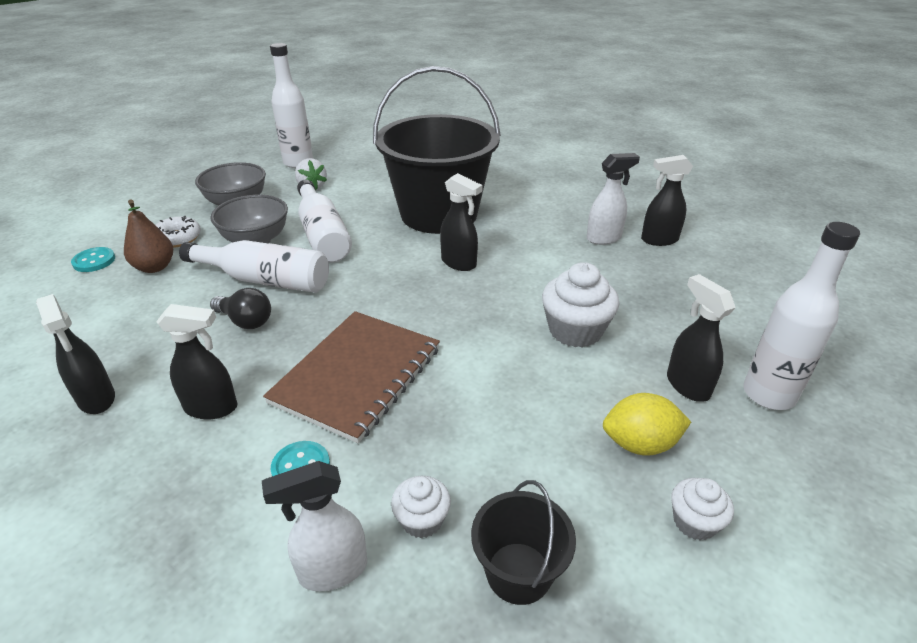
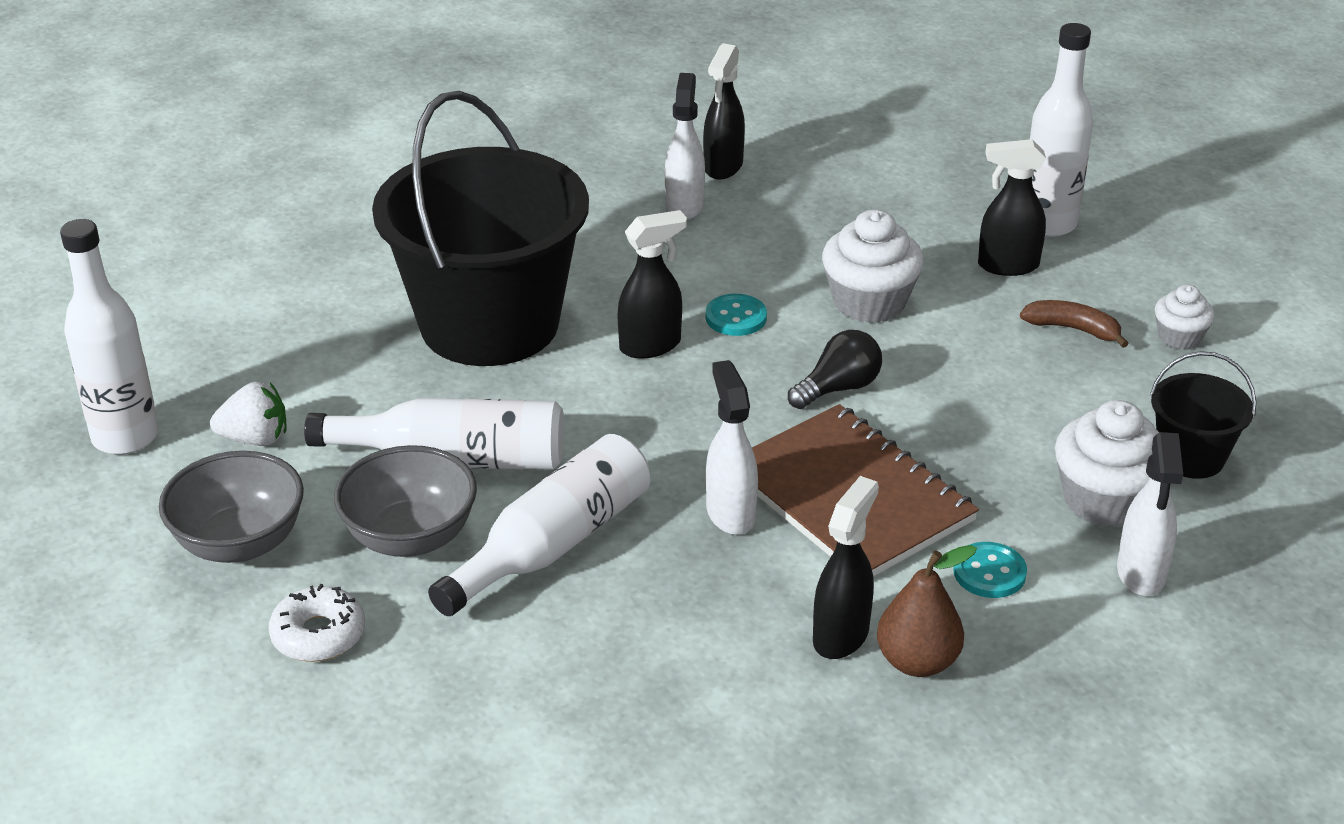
camera: 65 degrees left, 0 degrees up
black spray bottle [36,294,115,414] -> none
turquoise button [71,247,115,272] -> turquoise button moved to [706,294,767,336]
brown pear [124,200,173,273] -> brown pear moved to [877,545,977,677]
black light bulb [210,288,271,329] -> black light bulb moved to [788,330,882,409]
white cupcake [391,476,451,538] -> white cupcake [1055,400,1160,527], size x1.76
yellow lemon [603,393,691,456] -> brown banana [1020,300,1129,348]
none -> white spray bottle [706,360,758,535]

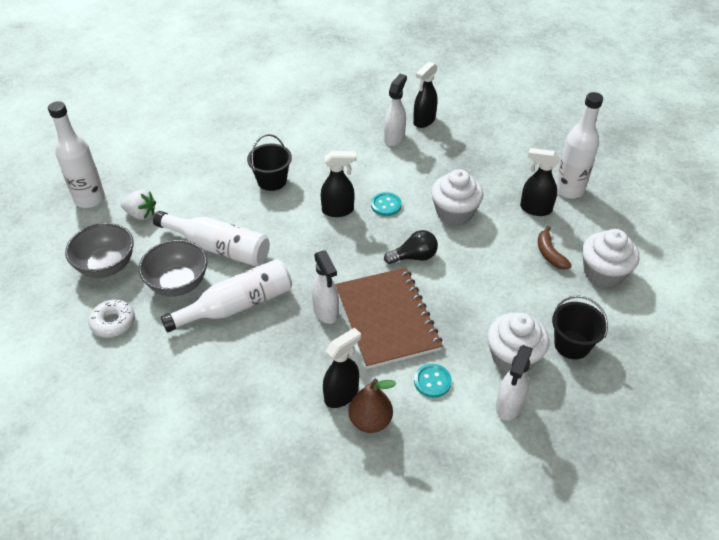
camera: 20 degrees right, 10 degrees up
black bucket [372,91,589,366] -> black bucket [247,134,292,191], size x0.44
white spray bottle [706,360,758,535] -> white spray bottle turned 150 degrees clockwise [312,250,339,324]
brown banana [1020,300,1129,348] -> brown banana turned 150 degrees counterclockwise [538,226,572,270]
white cupcake [1155,285,1215,350] -> white cupcake [582,229,639,288], size x1.76

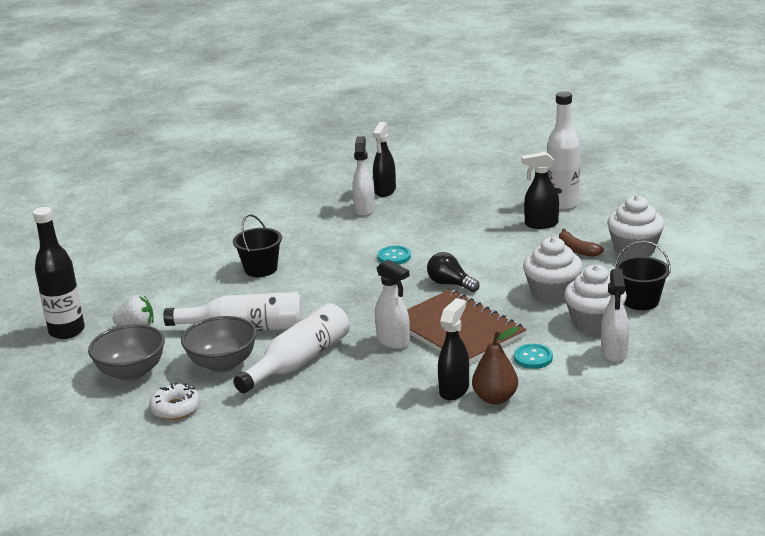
camera: 20 degrees left, 20 degrees down
white bottle [48,101,105,208] -> black bottle [33,207,85,339]
black spray bottle [321,151,356,217] -> none
black light bulb [384,230,438,264] -> black light bulb turned 105 degrees counterclockwise [427,252,480,292]
white cupcake [431,169,483,225] -> white cupcake moved to [523,237,583,304]

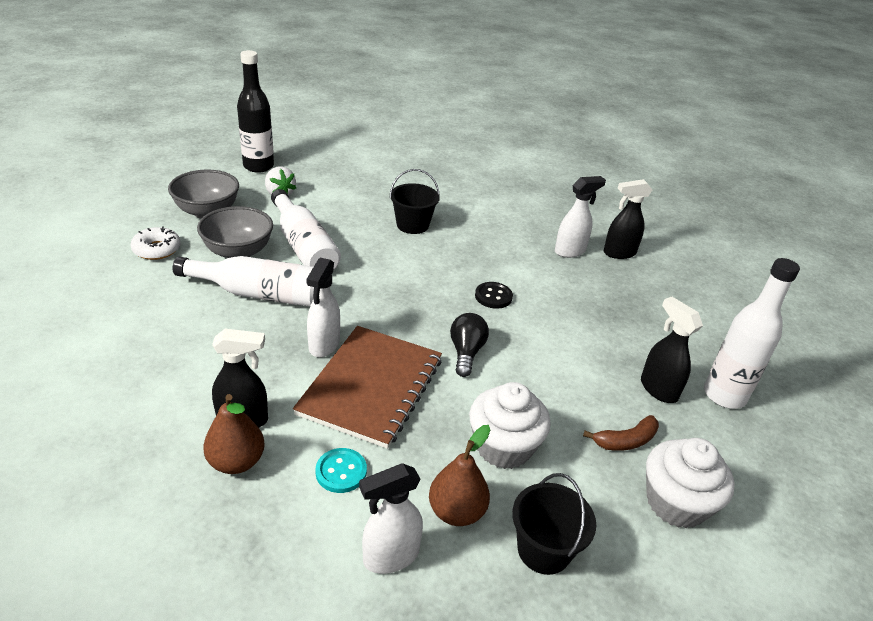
camera: 55 degrees right, 10 degrees up
turquoise button [378,246,411,265] -> black button [475,282,513,309]
brown banana [559,229,604,257] -> brown banana turned 135 degrees counterclockwise [583,415,659,451]
white cupcake [564,265,627,334] -> brown pear [429,425,490,526]

